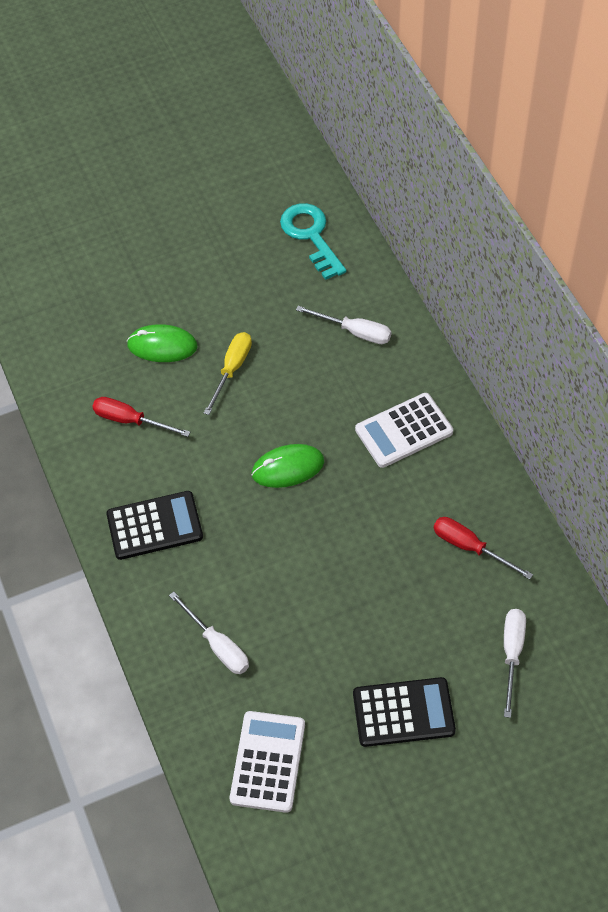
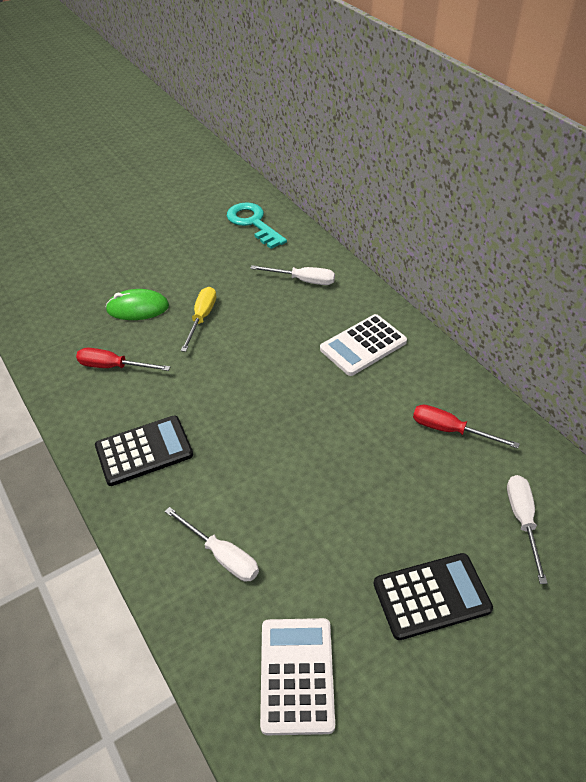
camera: 10 degrees left, 10 degrees down
green mouse [252,444,324,488] -> none

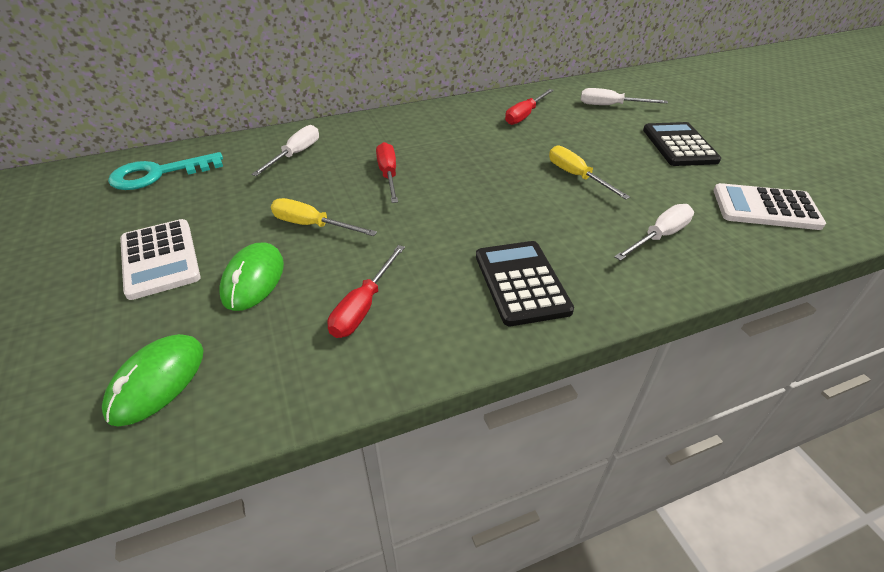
camera: 80 degrees left, 5 degrees down
white calculator [320,314,407,376] -> white calculator moved to [120,219,201,300]
none -> green mouse [102,334,203,427]
none -> red screwdriver [376,142,398,203]
none -> yellow screwdriver [549,146,630,200]

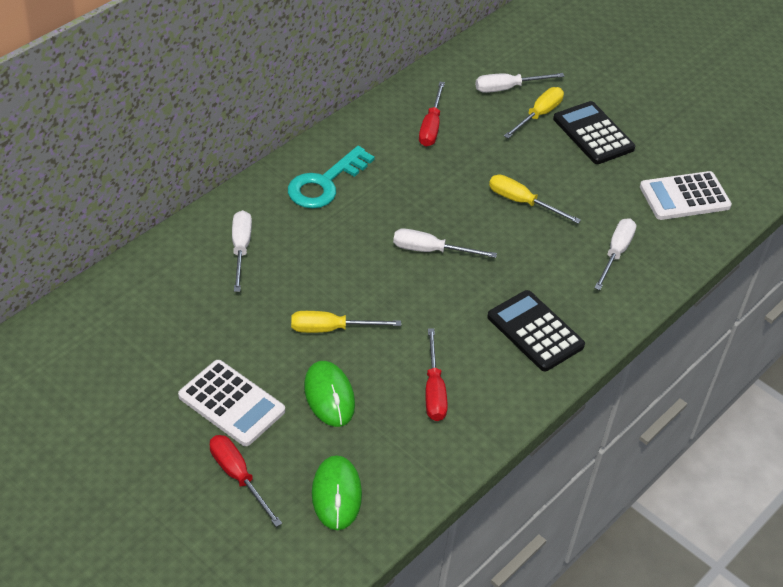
camera: 30 degrees left, 5 degrees up
turquoise key [108,152,223,190] -> turquoise key moved to [288,146,375,209]
red screwdriver [376,142,398,203] -> red screwdriver moved to [210,435,282,527]
none -> white screwdriver [393,228,497,258]
none -> yellow screwdriver [504,87,564,138]

